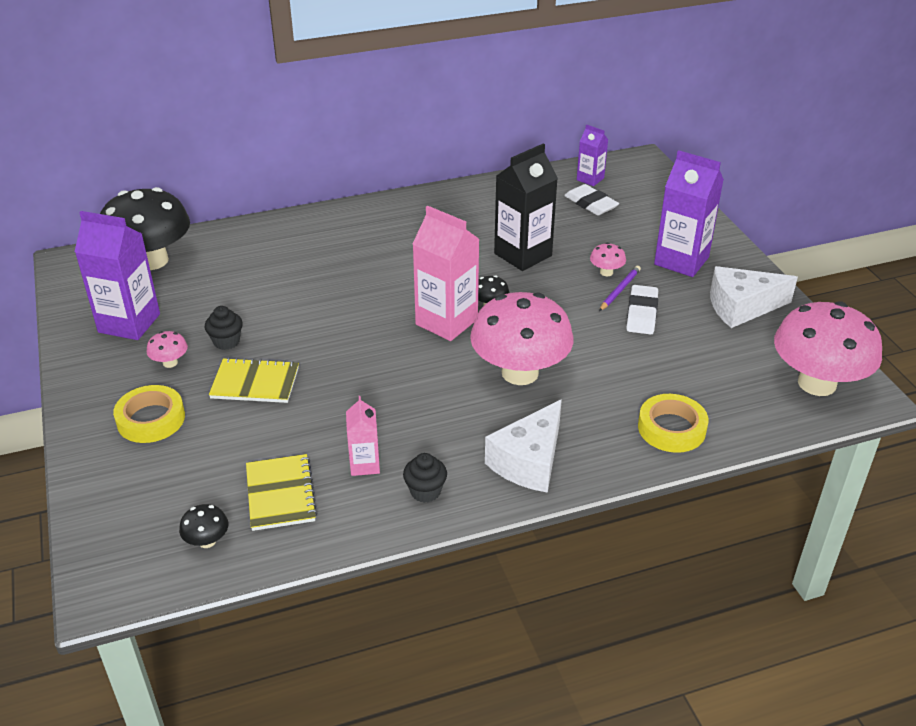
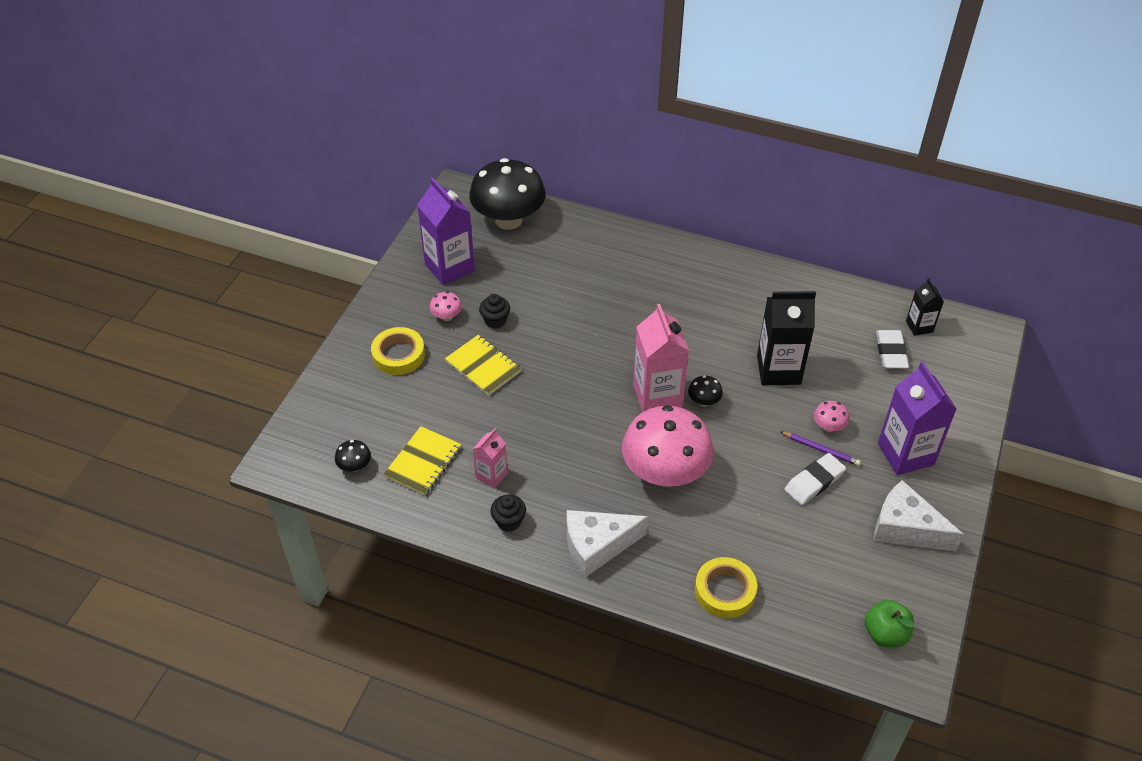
camera: 40 degrees right, 10 degrees up
purple carton [577,125,608,186] -> black carton [906,278,944,336]
purple pencil [599,266,641,311] -> purple pencil turned 45 degrees clockwise [780,431,861,466]
pink mushroom [774,301,882,396] -> green apple [865,600,914,647]

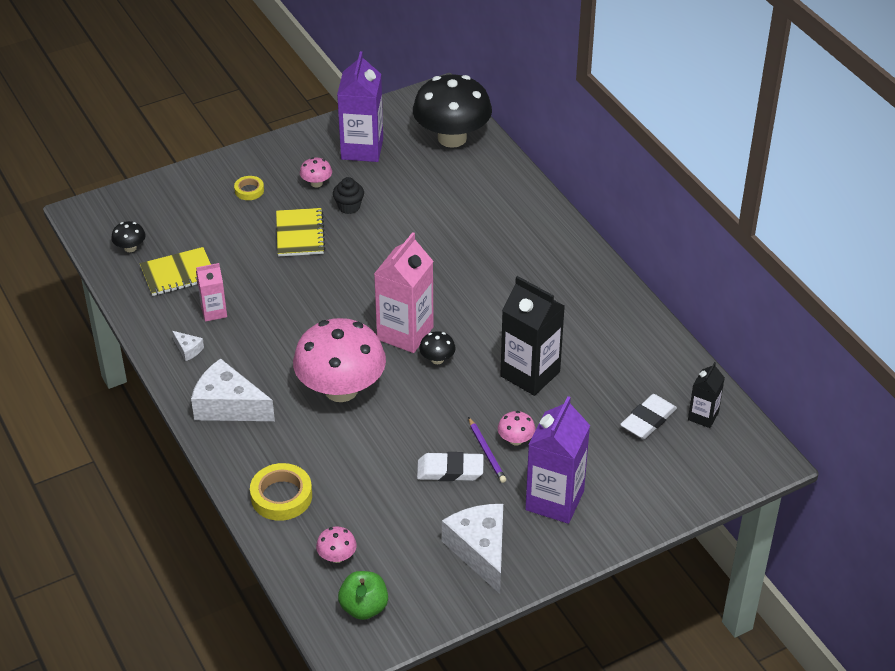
camera: 40 degrees right, 5 degrees down
yellow tape [371,327,425,375] -> yellow tape [234,176,264,200], size x0.57
black cupcake [490,495,526,532] -> white cheese [172,331,204,361]
none -> pink mushroom [316,527,357,563]

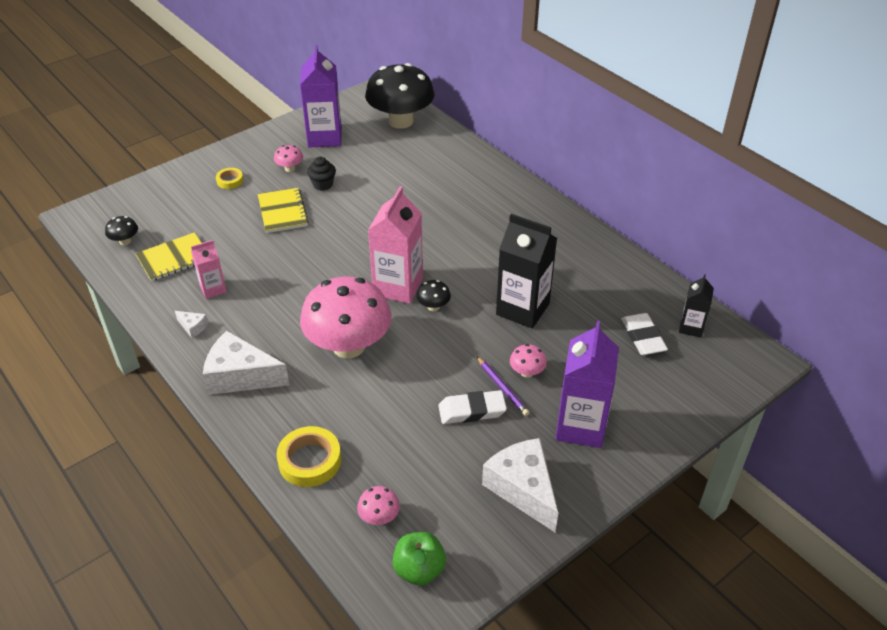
camera: 10 degrees left, 0 degrees up
white eraser [620,394,677,439] -> white eraser turned 45 degrees counterclockwise [621,313,668,355]

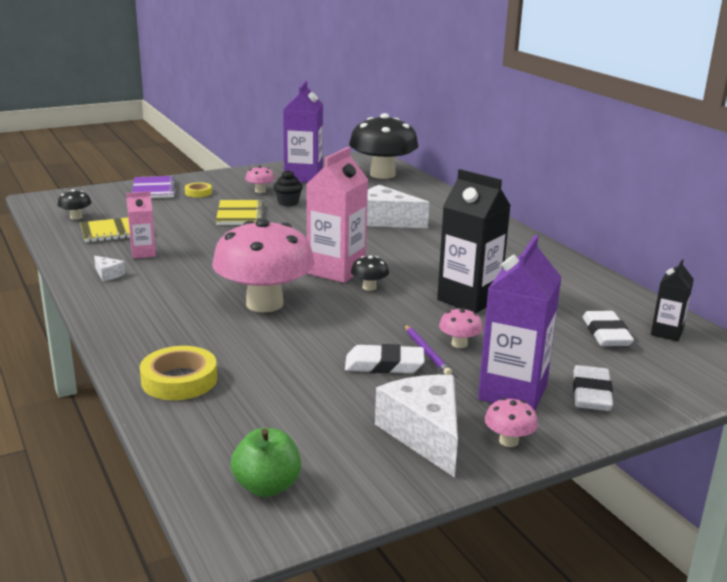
camera: 10 degrees right, 20 degrees down
white cheese [203,331,289,395] -> white cheese moved to [367,185,429,228]
pink mushroom [357,486,400,525] -> pink mushroom moved to [485,398,538,447]
none -> purple notebook [132,176,176,198]
none -> white eraser [573,365,613,411]

